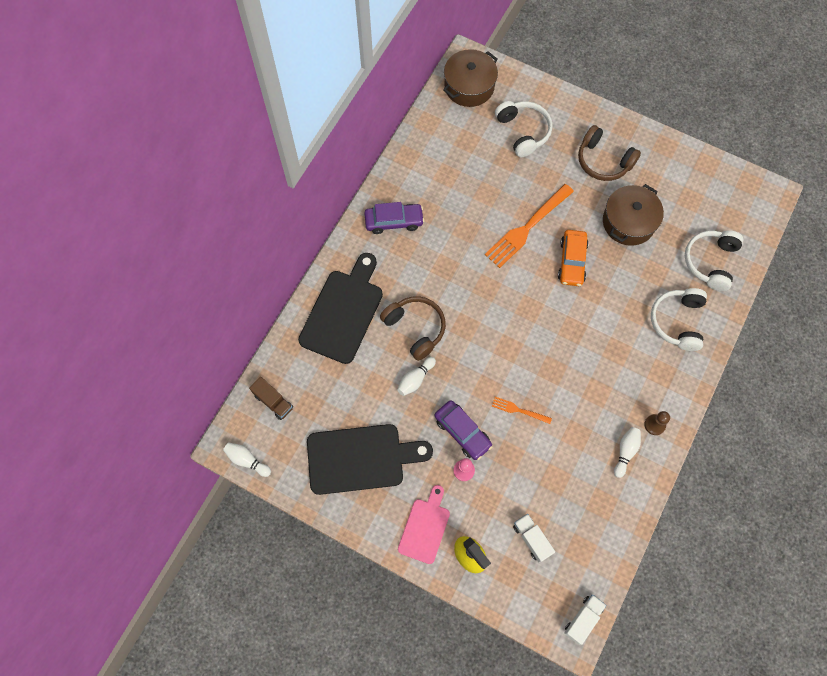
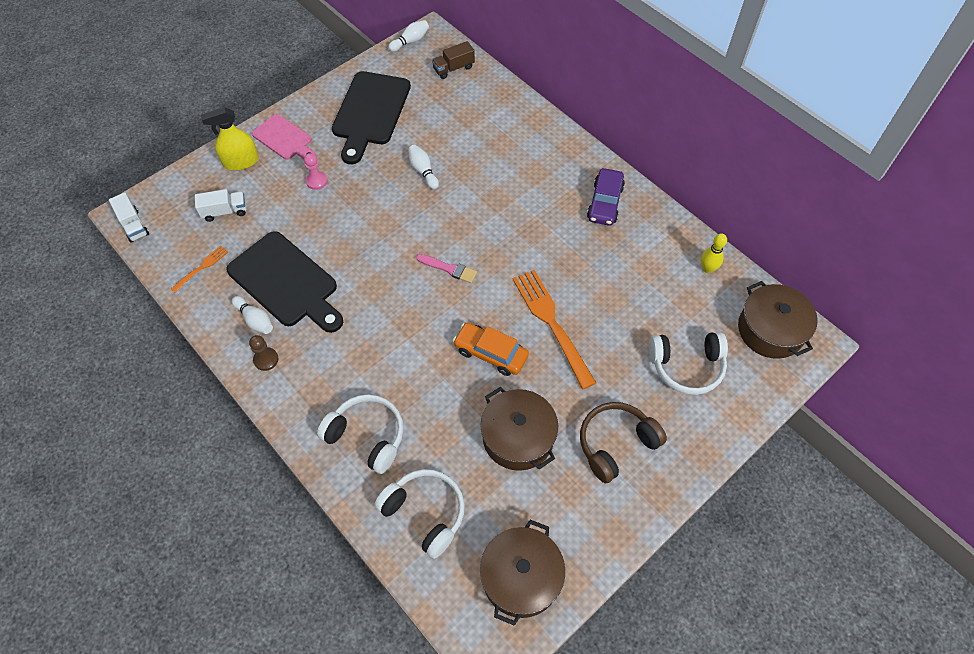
camera: 110 degrees right, 10 degrees down
black cutting board [298,253,383,364] -> black cutting board moved to [226,231,343,333]
brown headphones [380,296,446,361] -> none
purple car [435,401,493,460] -> none
orange fork [492,397,552,424] -> orange fork moved to [171,245,228,293]
none -> pink brush [416,254,477,283]
none -> brown pot [480,520,565,626]
none -> yellow bowling pin [701,233,727,273]

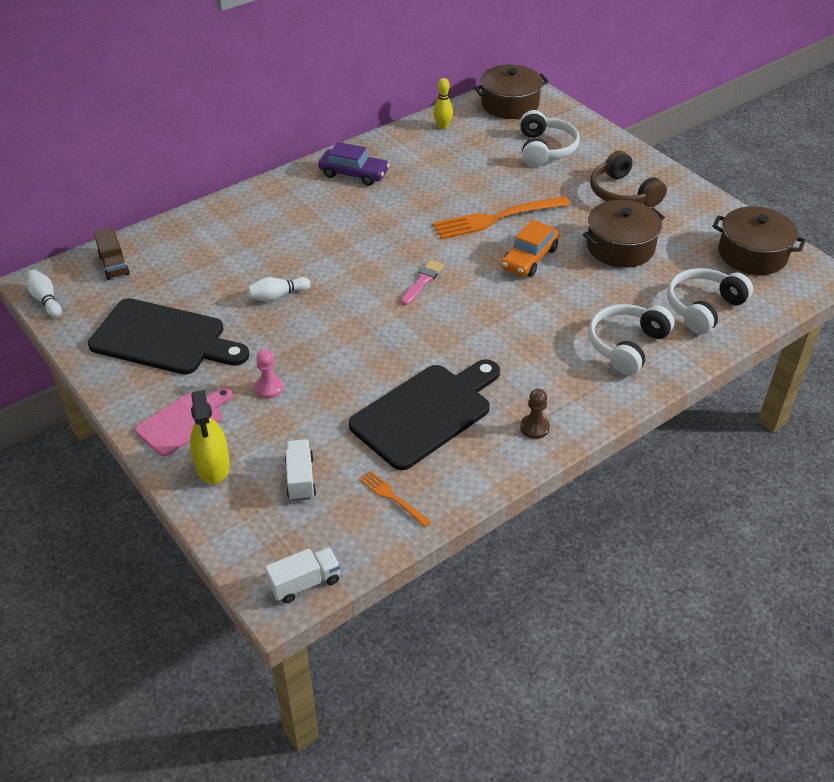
camera: 85 degrees left, 15 degrees down
white bowling pin [232,296,273,334] -> none

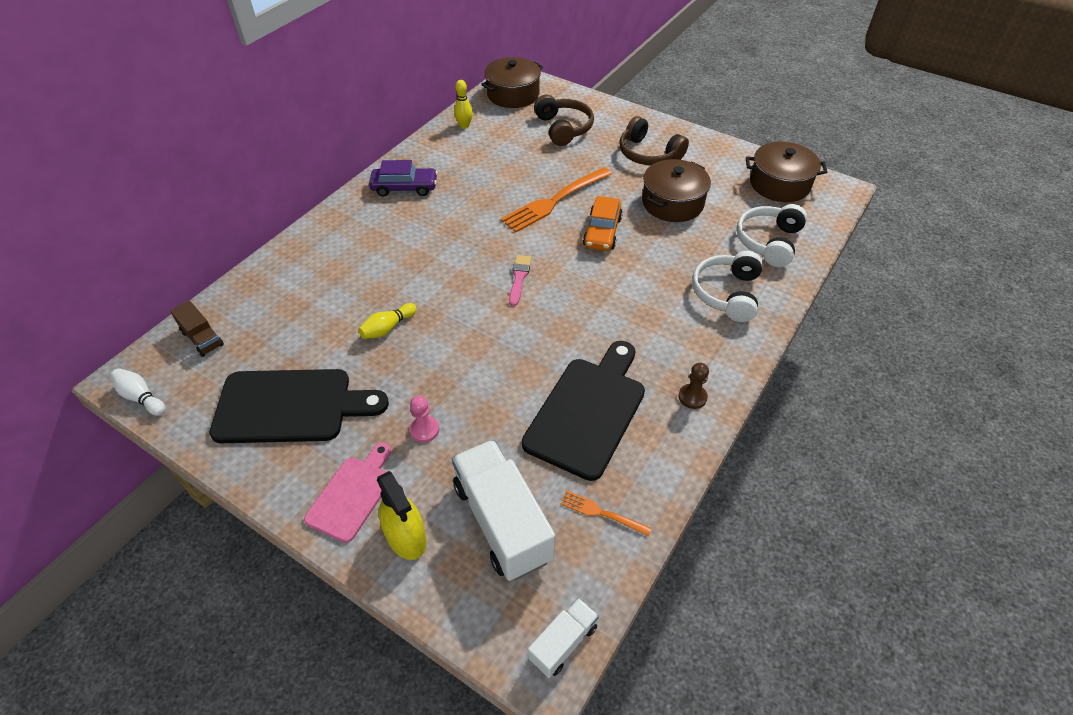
camera: 20 degrees left, 5 degrees up
white bowling pin [247,277,311,301] -> yellow bowling pin [358,303,417,339]
white truck [285,439,316,501] -> white truck [452,440,555,581], size x1.95
white headphones [520,110,580,167] -> brown headphones [534,95,594,146]

